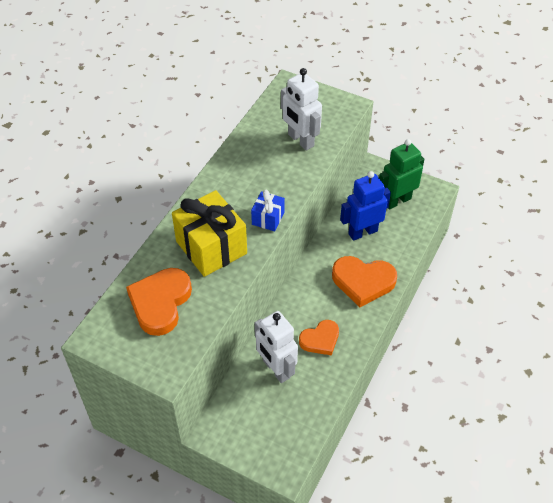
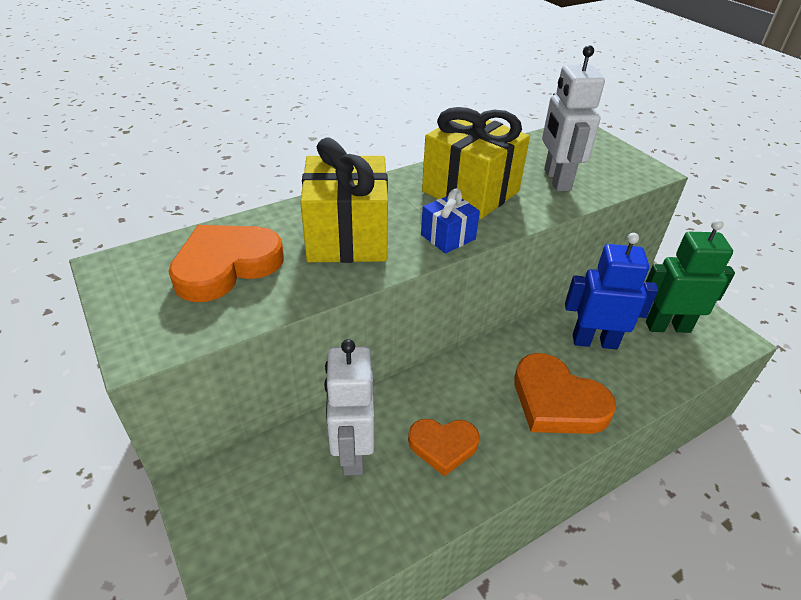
camera: 30 degrees right, 10 degrees down
none -> yellow gift [422,107,530,219]

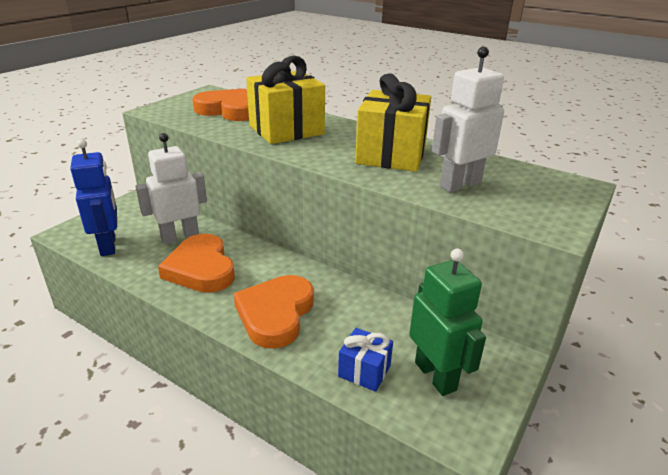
camera: 65 degrees right, 10 degrees down
orange heart [408,419,480,477] -> orange heart [158,234,235,293], size x1.57
blue gift [421,189,480,254] -> blue gift moved to [338,328,393,392]
blue robot [565,233,658,350] -> blue robot moved to [70,139,117,256]

